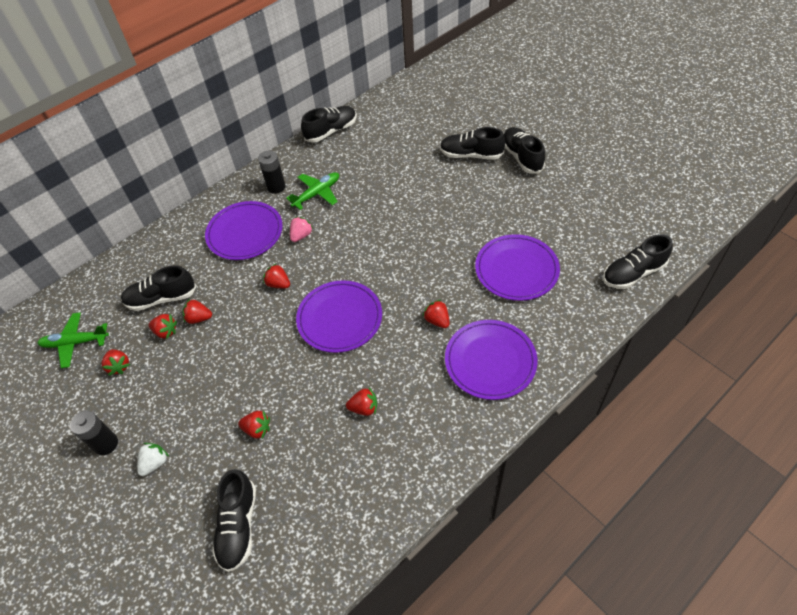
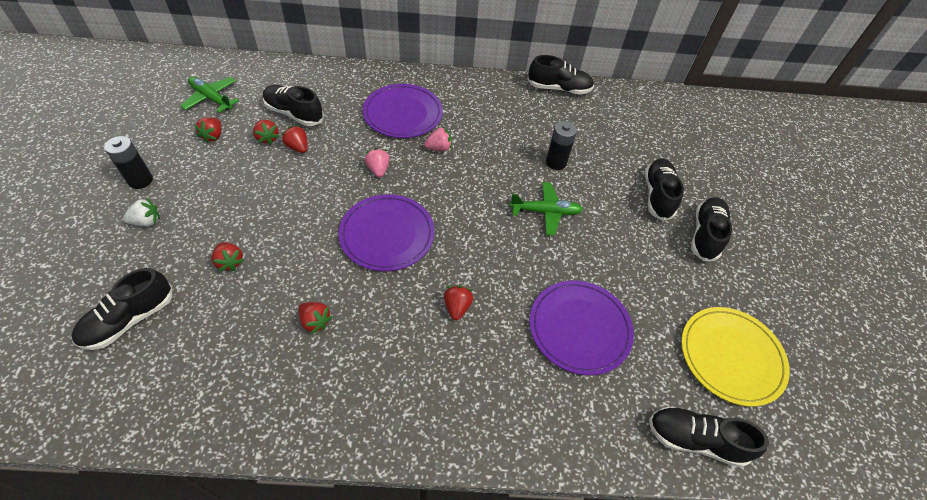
camera: 35 degrees right, 0 degrees up
black battery [258,150,286,194] -> black battery moved to [546,121,577,170]
red strawberry [263,263,290,288] -> pink strawberry [365,148,390,177]
green plane [286,172,339,210] -> green plane moved to [510,182,583,236]
black shoe [440,127,505,160] -> black shoe turned 45 degrees clockwise [645,159,684,221]
purple plate [445,320,538,400] -> none
none -> yellow plate [681,307,790,407]

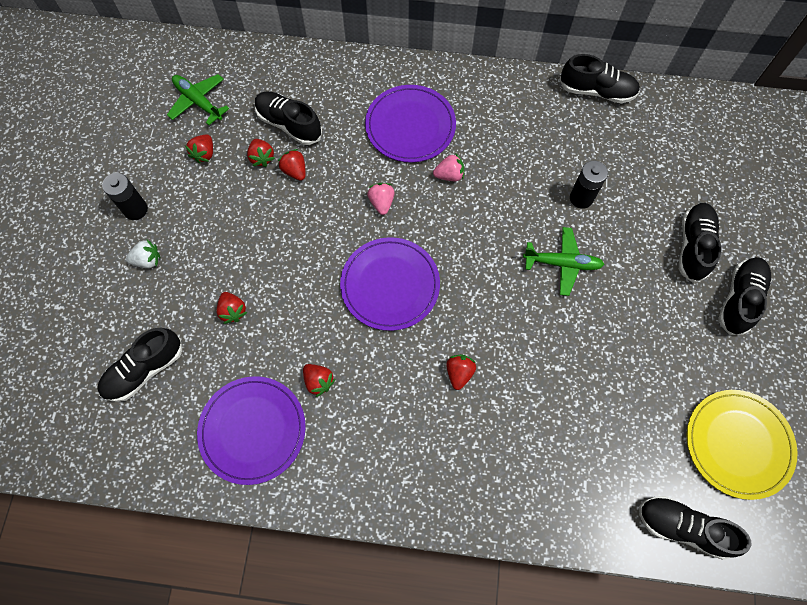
camera: 10 degrees right, 15 degrees up
purple plate [530,281,634,375] -> purple plate moved to [197,376,306,485]

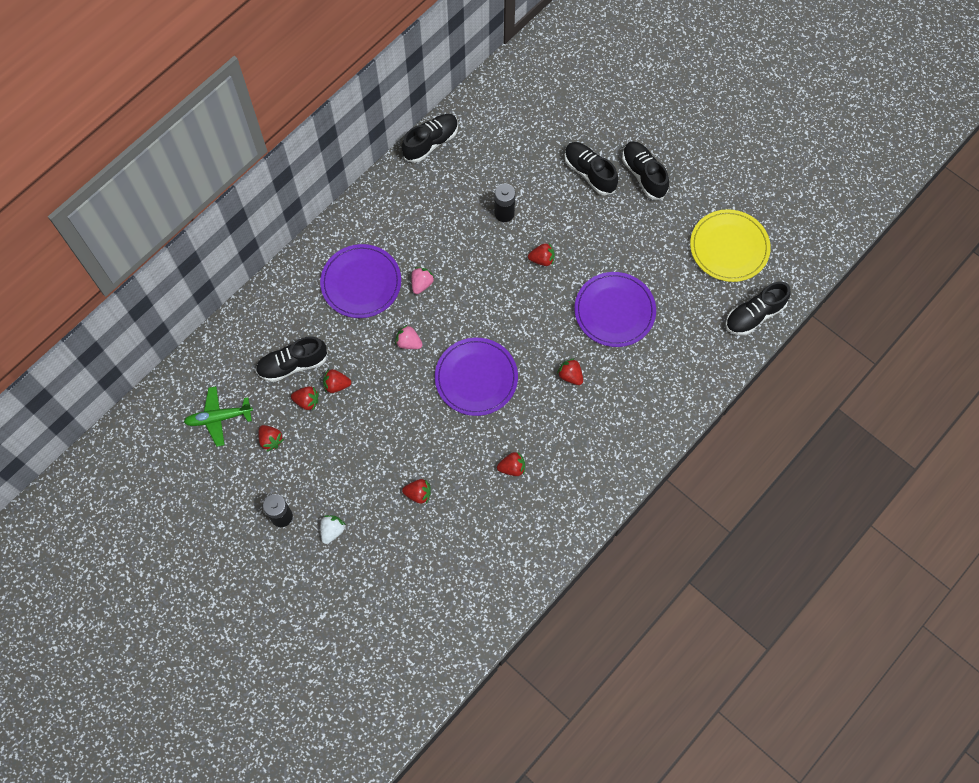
camera: 55 degrees left, 0 degrees up
black shoe [98,328,182,402] -> none
purple plate [197,376,306,485] -> purple plate moved to [575,272,656,347]
green plane [523,227,605,296] -> red strawberry [528,243,555,266]

